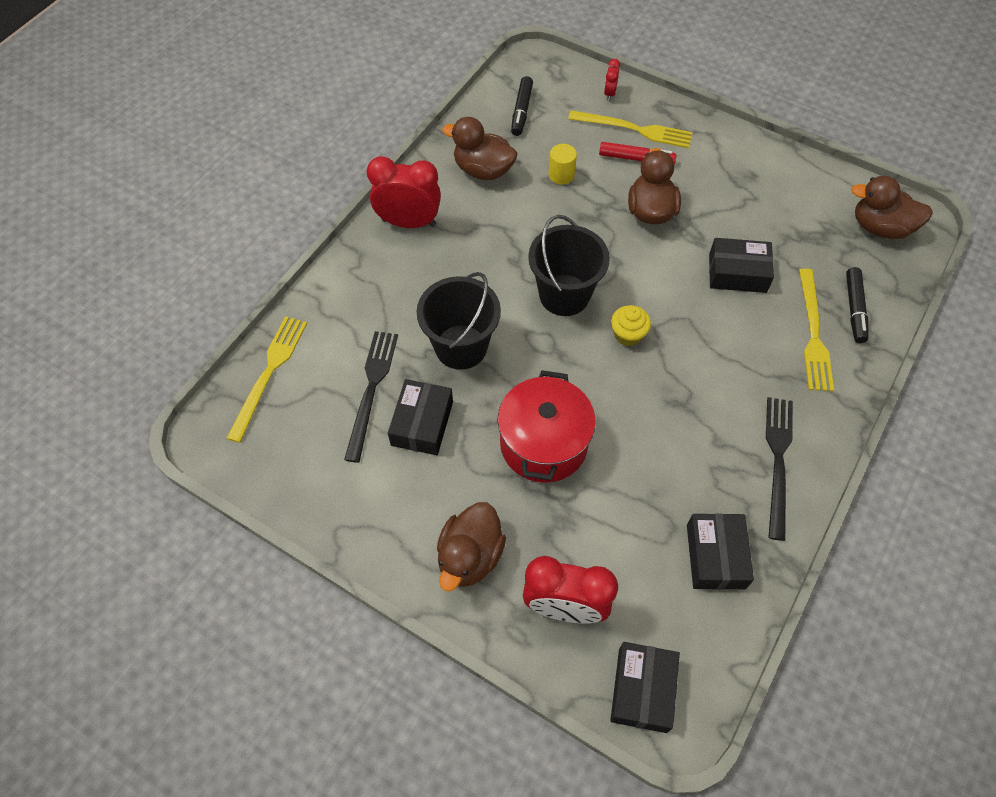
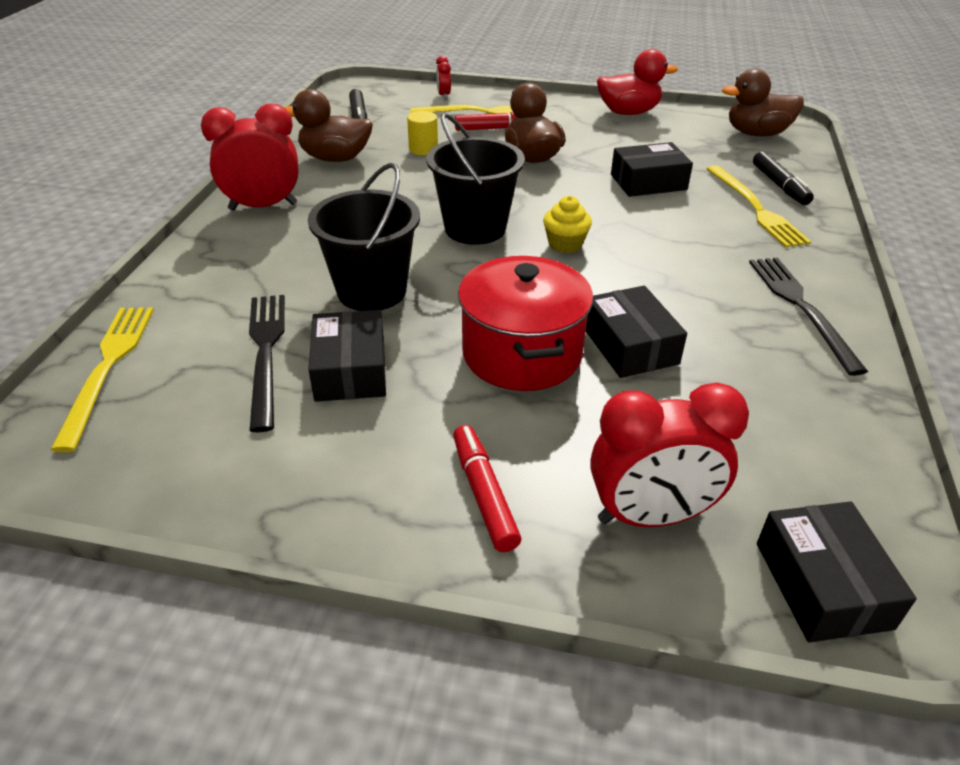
camera: 20 degrees left, 20 degrees down
brown duck [437,502,506,591] -> red marker [453,425,521,552]
black box [687,514,754,590] -> black box moved to [586,286,687,378]
none -> red duck [597,49,678,115]

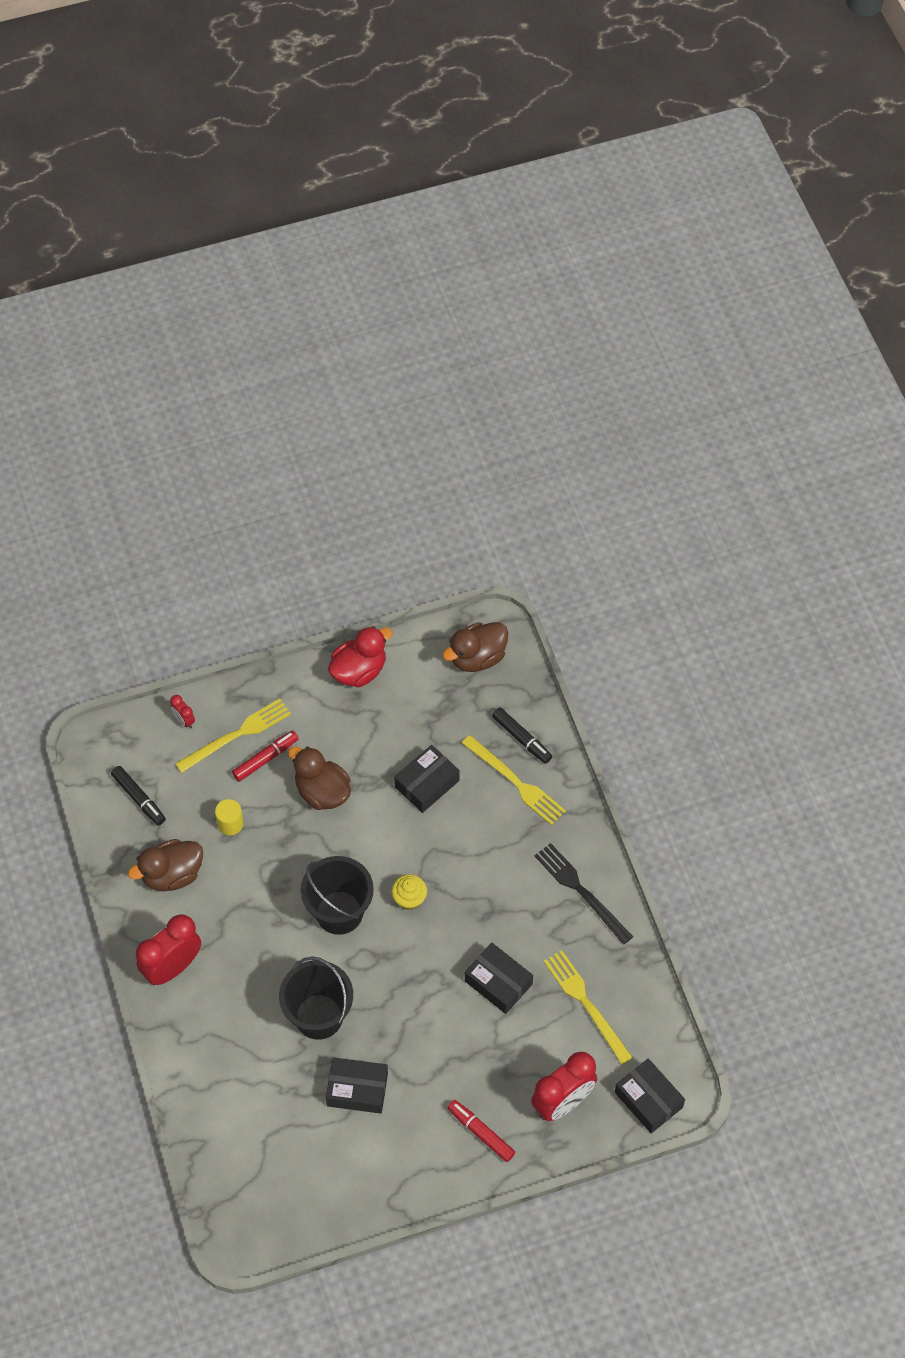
camera: 30 degrees left, 20 degrees up
yellow fork [51,307,154,452] -> yellow fork moved to [544,950,633,1065]
black fork [249,295,285,432] -> none
black box [308,310,386,402] -> black box turned 45 degrees counterclockwise [326,1057,388,1114]
red pot [458,256,593,391] -> none

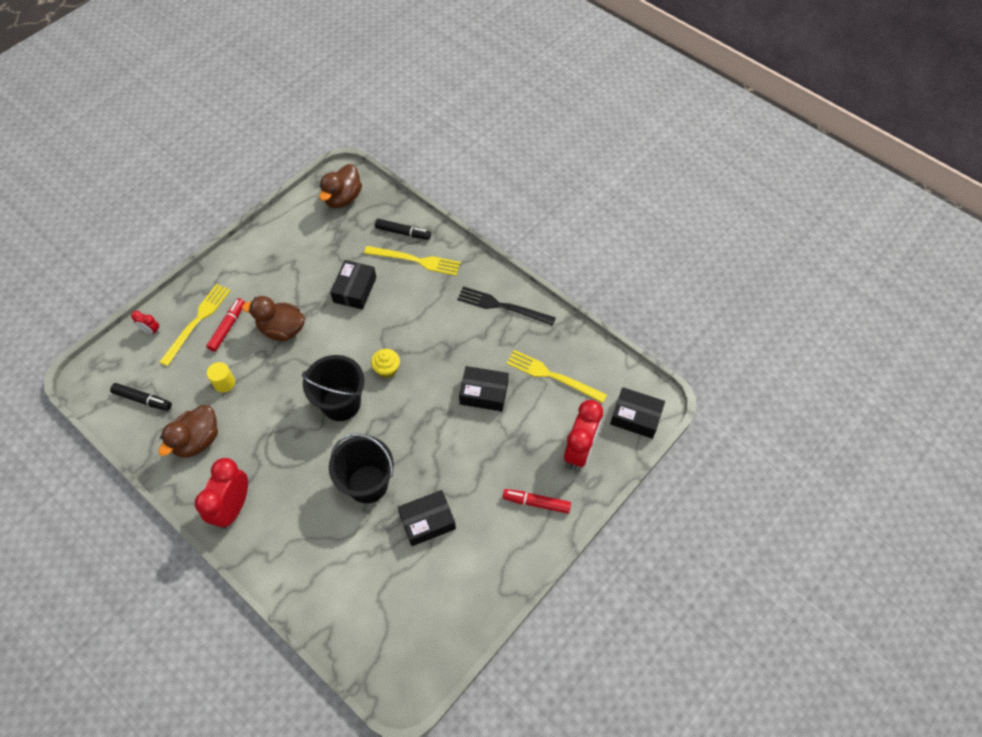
camera: 30 degrees left, 0 degrees up
red duck [328,626,393,687] -> none

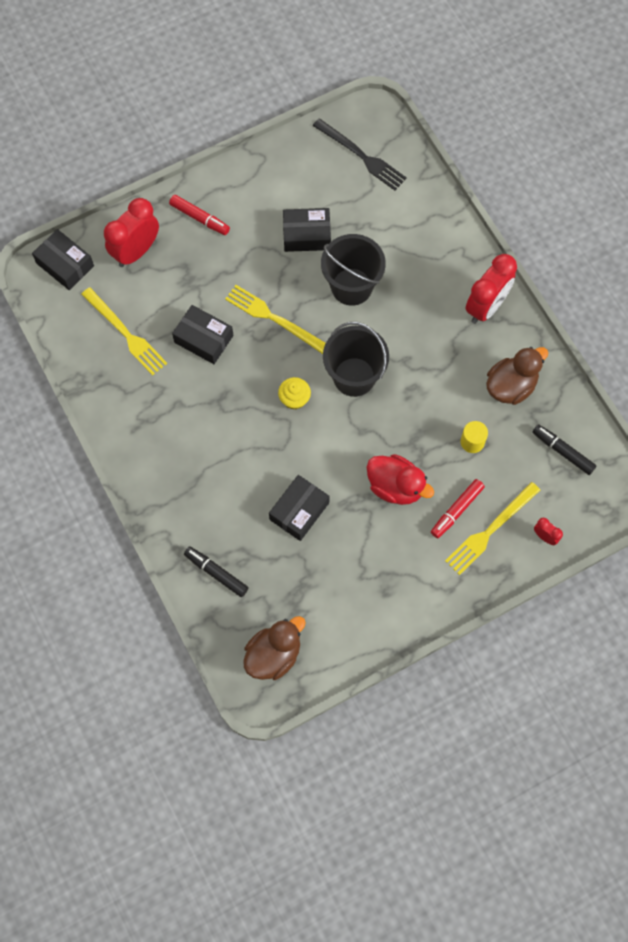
camera: 160 degrees left, 10 degrees up
brown duck [242,296,305,341] -> red duck [367,454,434,505]
yellow fork [364,246,461,276] -> yellow fork moved to [225,285,326,354]
black fork [457,286,556,326] -> black fork moved to [313,118,407,190]

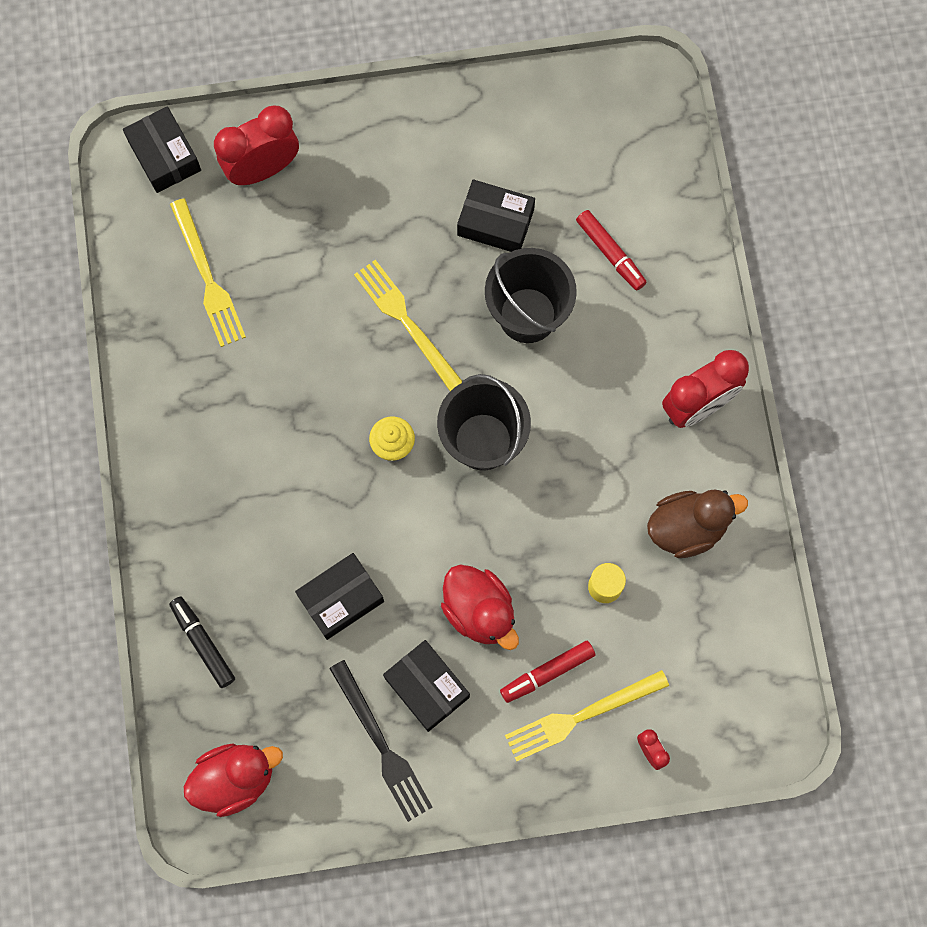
camera: 20 degrees right, 5 degrees up
red marker [169,195,230,235] -> red marker moved to [576,210,647,291]
black box [172,305,234,364] -> black box moved to [383,640,470,732]
brown duck [244,616,306,680] -> red duck [184,743,283,817]
black fork [313,118,407,190] -> black fork moved to [329,660,433,822]
black marker [532,424,597,475] -> none

